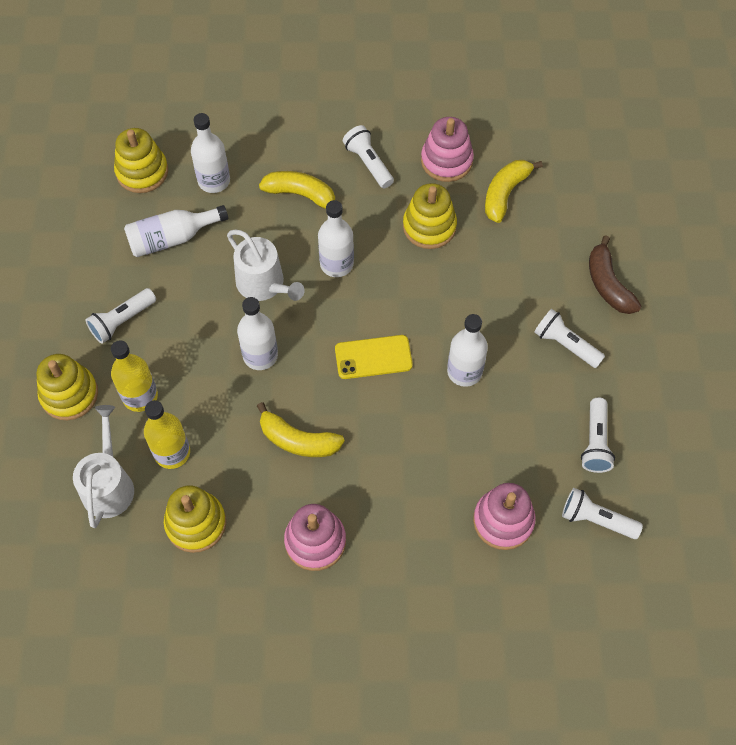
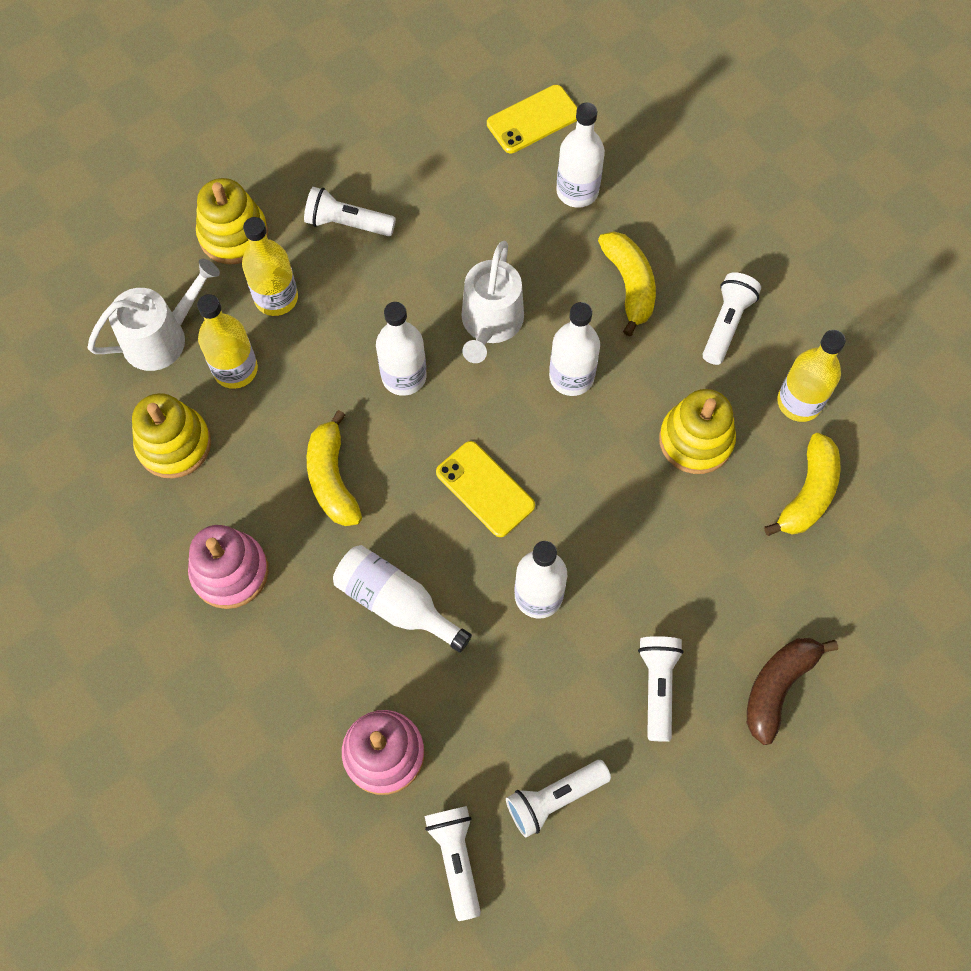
camera: 55 degrees right, 5 degrees up
yellow stacking toy [114,128,168,193] -> yellow phone [487,85,578,153]
white bottle [124,205,228,257] -> white bottle moved to [333,545,472,653]
pink stacking toy [421,117,474,182] -> yellow bottle [777,330,846,422]
yellow banana [485,160,543,223] -> yellow banana turned 120 degrees clockwise [764,433,840,536]

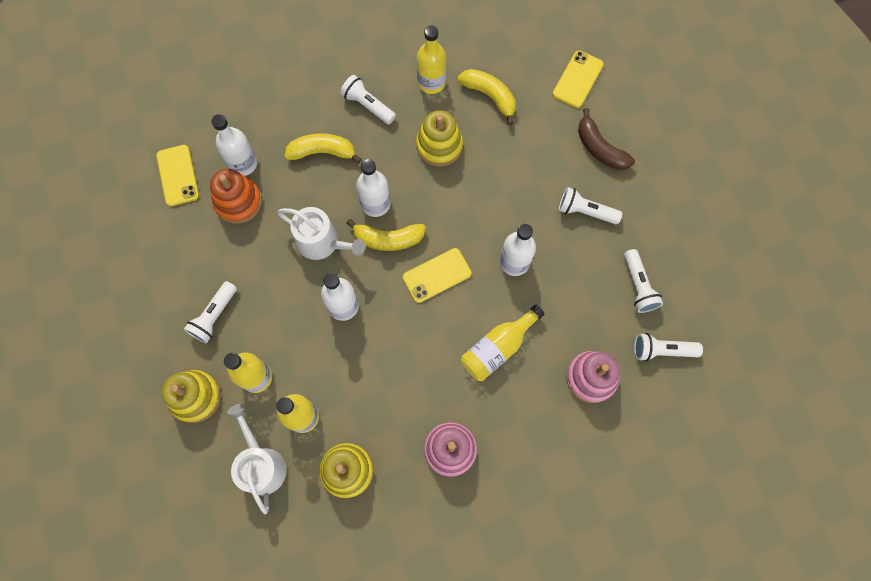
camera: 75 degrees left, 5 degrees up
yellow banana [307,410,362,526] -> yellow banana moved to [346,219,426,251]
white bottle [333,545,472,653] -> yellow bottle [461,305,544,381]
none -> orange stacking toy [210,169,262,224]
none -> yellow phone [553,50,604,108]

